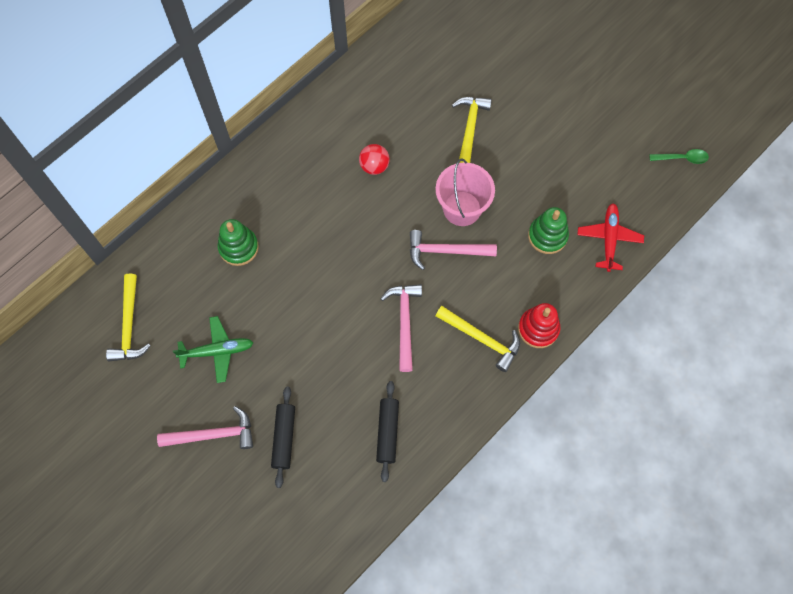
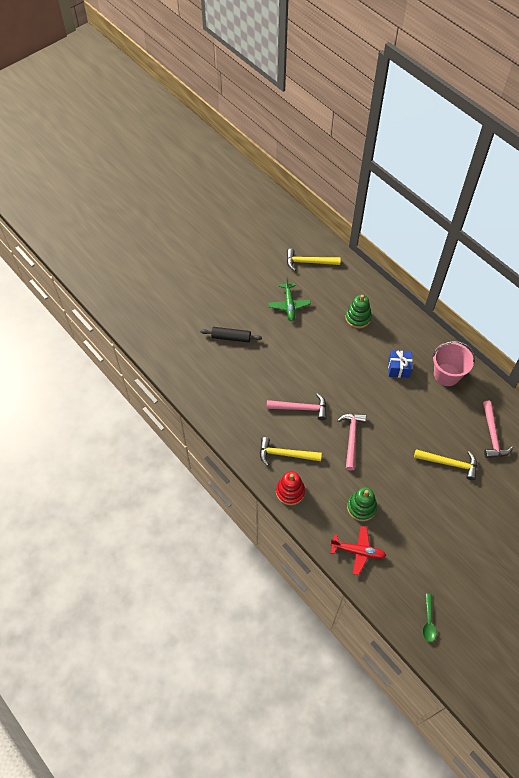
camera: 95 degrees right, 10 degrees down
pink hammer [157,406,253,449] -> pink hammer moved to [483,401,513,458]
red ball [359,144,390,175] -> none
black rolling pin [376,381,399,482] -> none
pink bucket [436,158,495,226] -> pink bucket moved to [432,341,475,386]
yellow hammer [436,306,520,372] -> yellow hammer turned 60 degrees clockwise [260,437,322,466]
none -> blue gift [388,350,412,378]

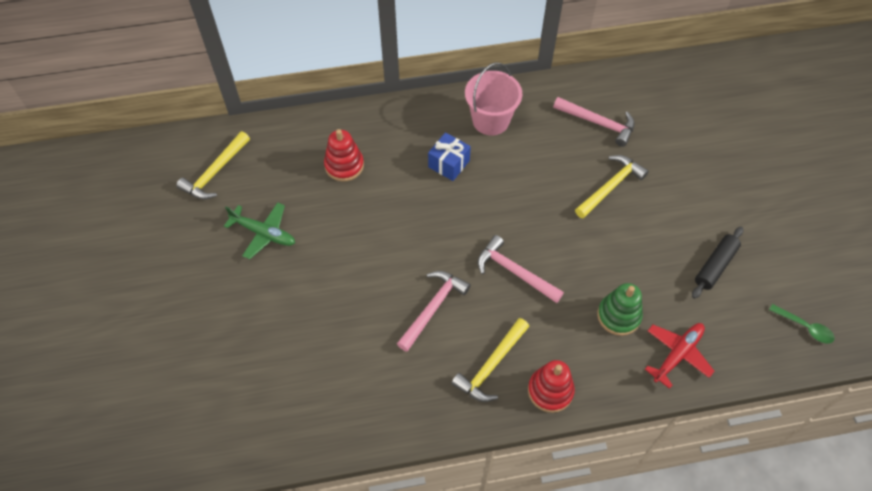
camera: 60 degrees left, 0 degrees up
black rolling pin [200,327,262,342] -> black rolling pin moved to [692,227,743,299]
green stacking toy [345,295,372,328] -> red stacking toy [324,129,364,181]

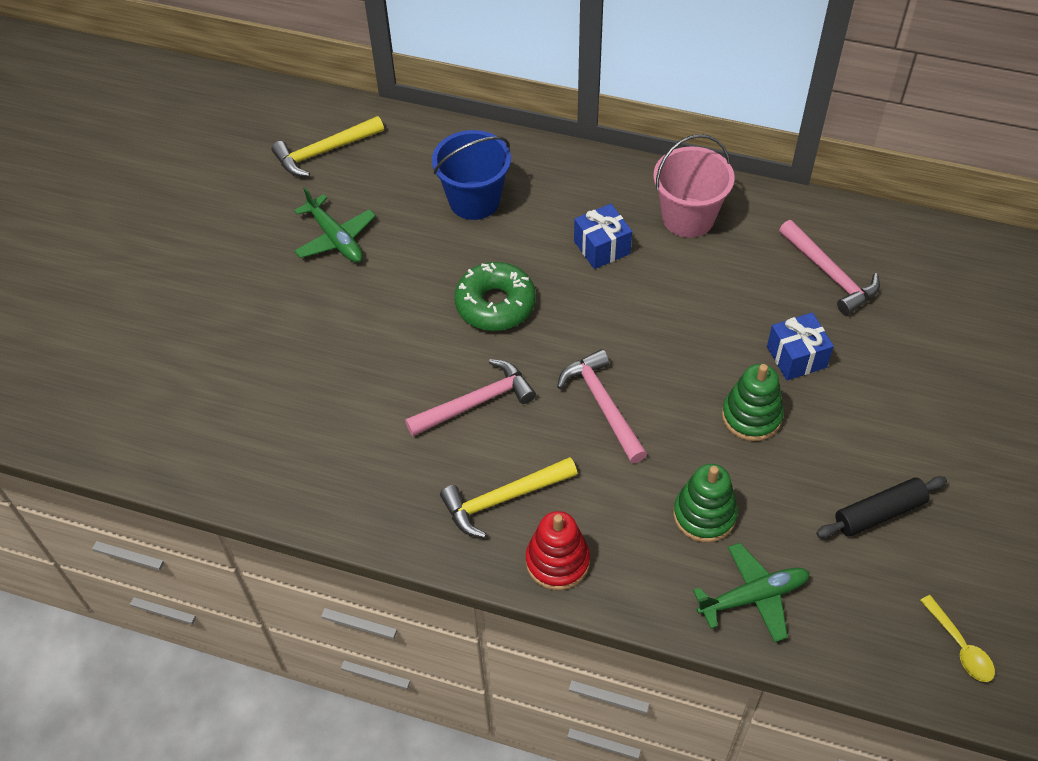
camera: 30 degrees right, 5 degrees down
red stacking toy [324,129,364,181] -> blue bucket [432,130,511,220]
yellow hammer [575,155,649,218] -> blue gift [767,312,834,380]
red plane [645,323,714,389] -> green plane [693,543,810,642]
green spoon [769,304,835,343] -> yellow spoon [920,595,995,682]
none -> green donut [455,262,536,331]
none -> green stacking toy [722,364,784,441]

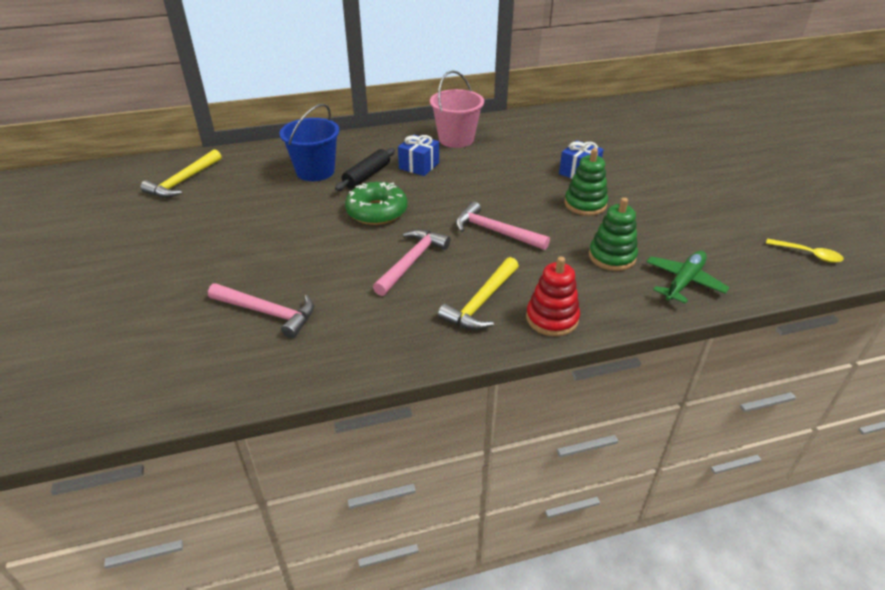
camera: 35 degrees left, 15 degrees down
green plane [294,187,376,263] -> none
pink hammer [779,220,880,315] -> pink hammer moved to [208,283,314,338]
black rolling pin [816,476,947,538] -> black rolling pin moved to [335,148,395,191]

